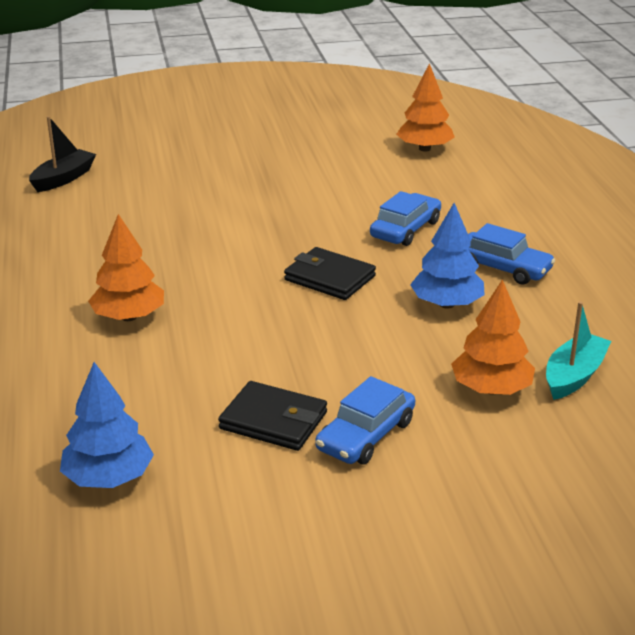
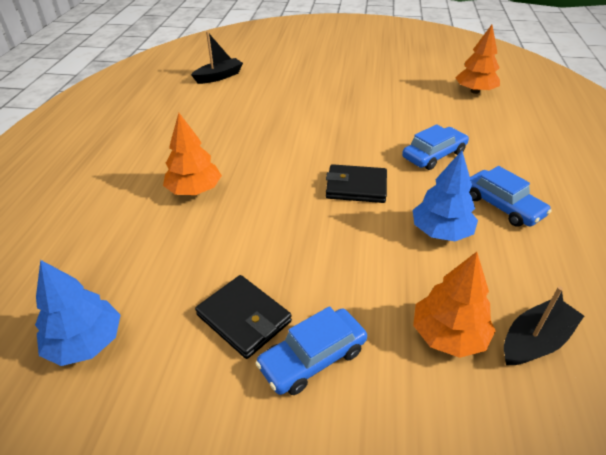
camera: 20 degrees right, 10 degrees up
black wallet [284,247,376,300] -> black wallet turned 45 degrees counterclockwise [326,164,387,203]
turquoise boat [546,301,611,400] -> black boat [504,286,584,365]

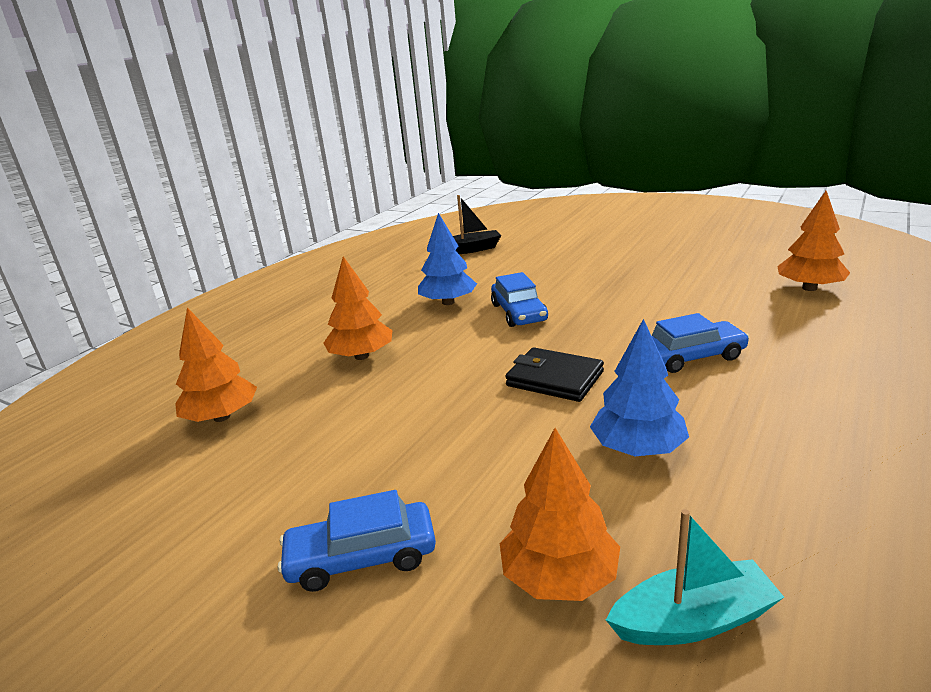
camera: 25 degrees right, 15 degrees down
blue tree [35,260,121,366] -> blue tree moved to [418,213,477,305]
black wallet [195,275,292,359] -> none
blue car [469,166,552,227] -> blue car moved to [491,272,548,327]
black boat [504,286,584,365] -> turquoise boat [606,509,784,645]
none -> orange tree [175,307,257,422]

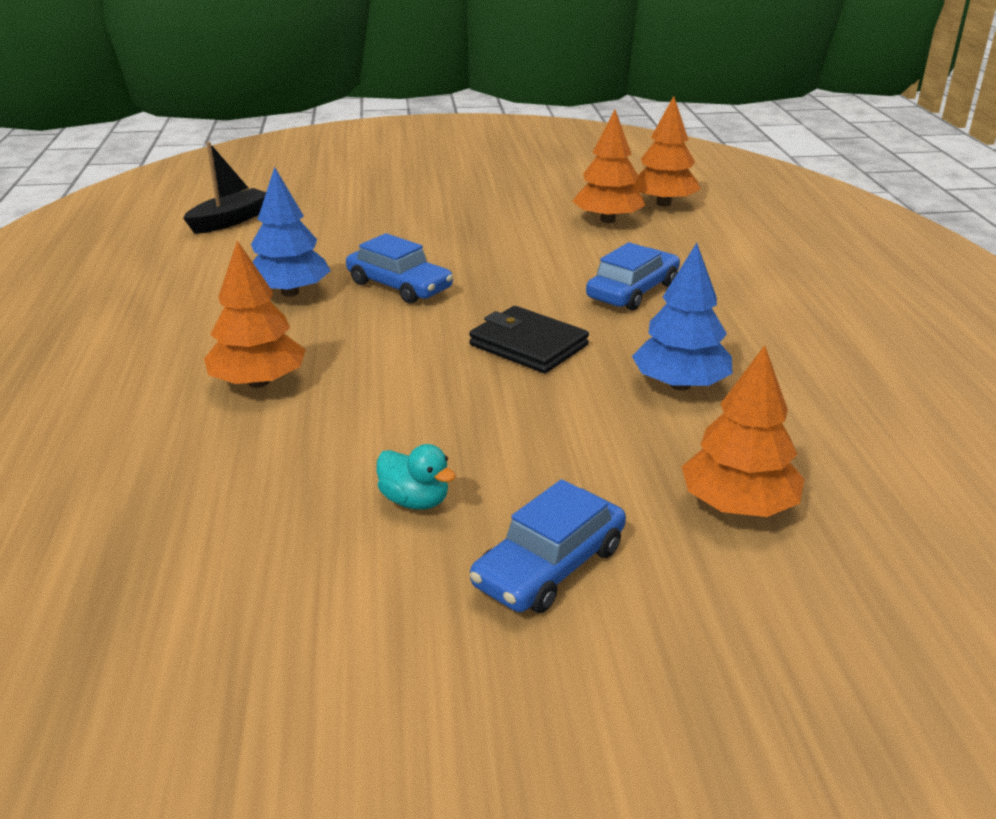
camera: 40 degrees left, 5 degrees up
orange tree [175,307,257,422] -> orange tree moved to [572,110,646,223]
black wallet [505,347,604,402] -> black wallet turned 45 degrees clockwise [469,306,589,373]
turquoise boat [606,509,784,645] -> none
none -> turquoise duck [377,444,456,510]

